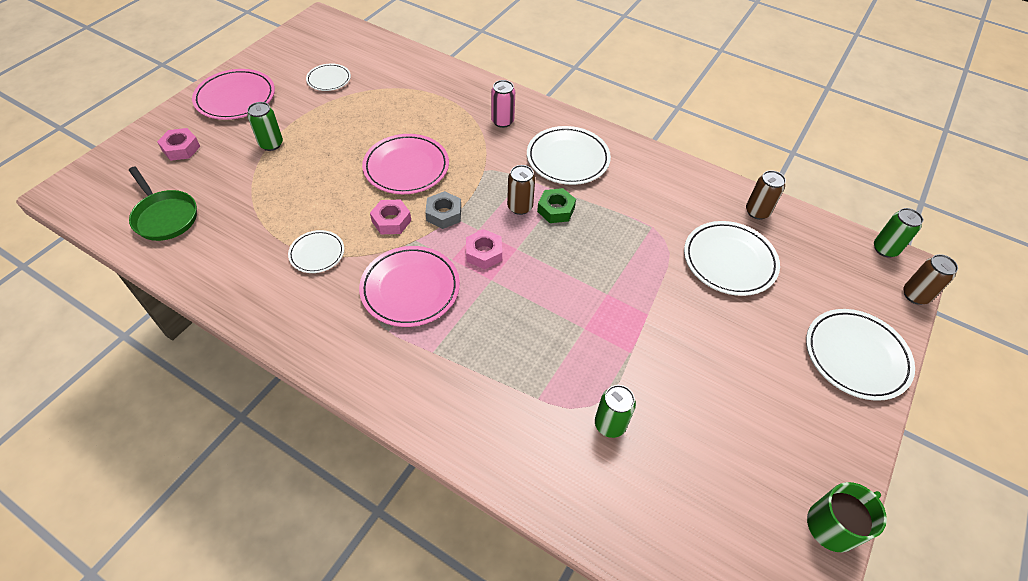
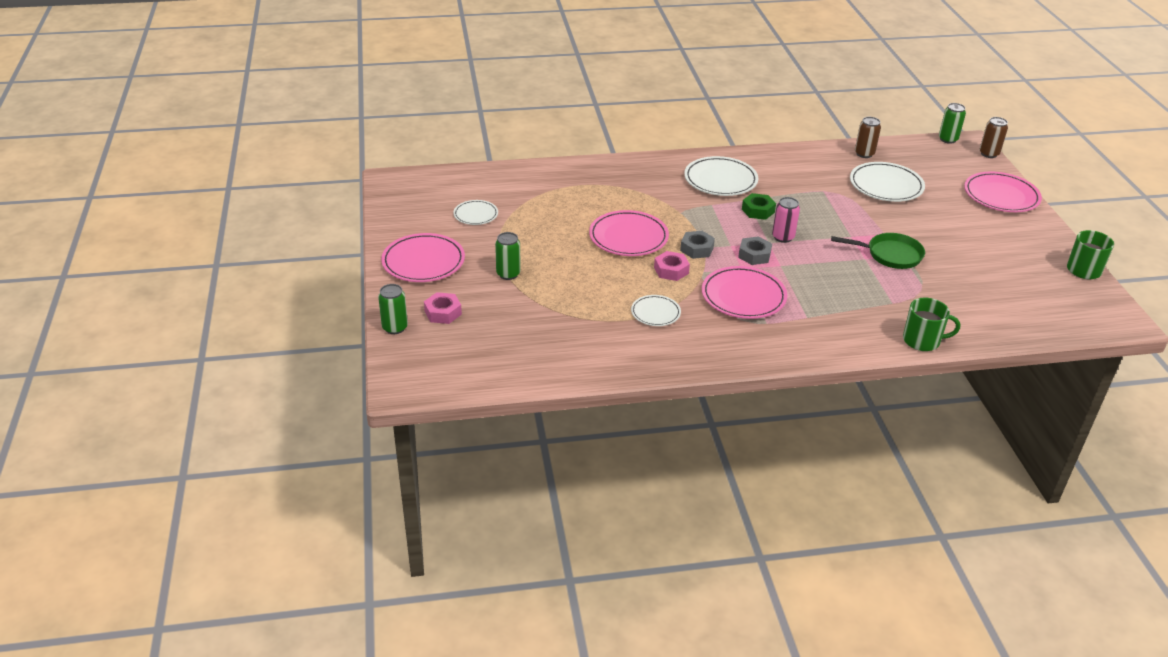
camera: 40 degrees left, 15 degrees down
green pan [129,167,197,241] -> green pan moved to [831,233,925,269]
pink nut [466,229,502,269] -> grey nut [738,236,772,265]
pink can [491,80,515,128] -> pink can moved to [772,197,800,243]
brown can [507,165,535,215] -> none
green can [595,385,636,438] -> green can moved to [378,284,408,334]
white plate [806,309,915,401] -> pink plate [964,172,1042,212]
none -> green mug [903,298,960,351]

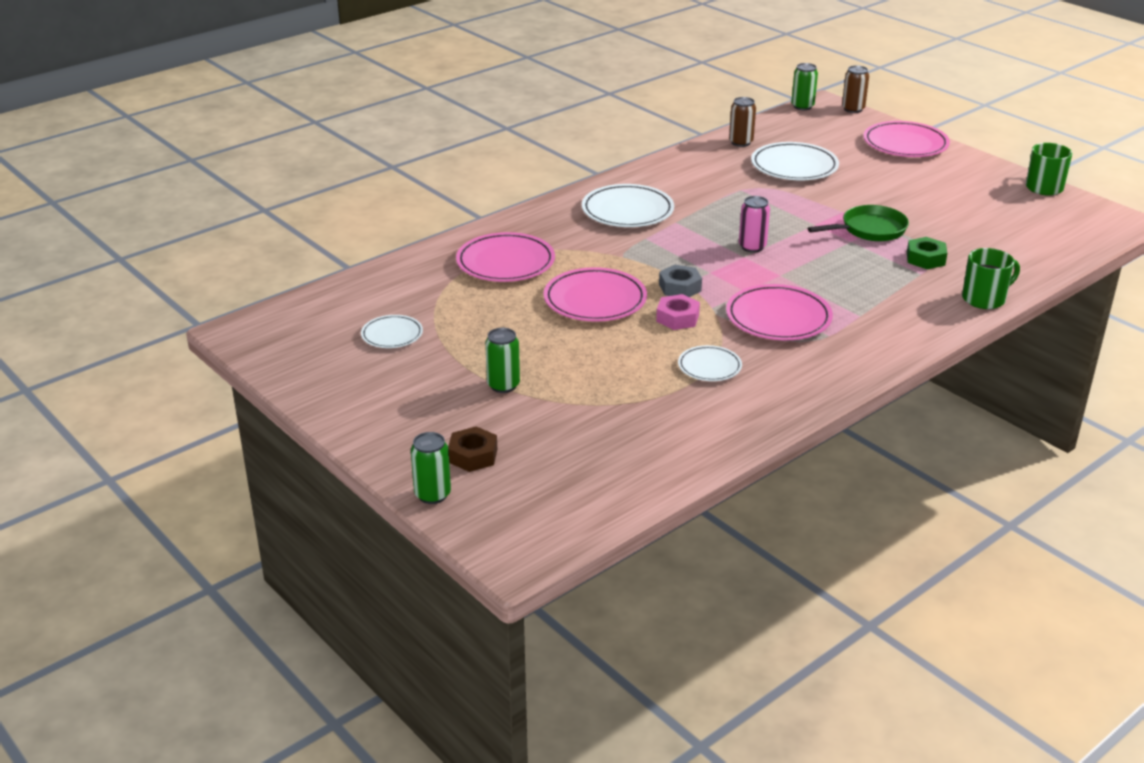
camera: 30 degrees left, 5 degrees down
pink plate [381,233,465,282] -> pink plate moved to [456,232,555,282]
pink nut [424,292,462,324] -> brown nut [448,426,497,472]
grey nut [738,236,772,265] -> none
green nut [742,193,776,220] -> green nut moved to [907,237,947,269]

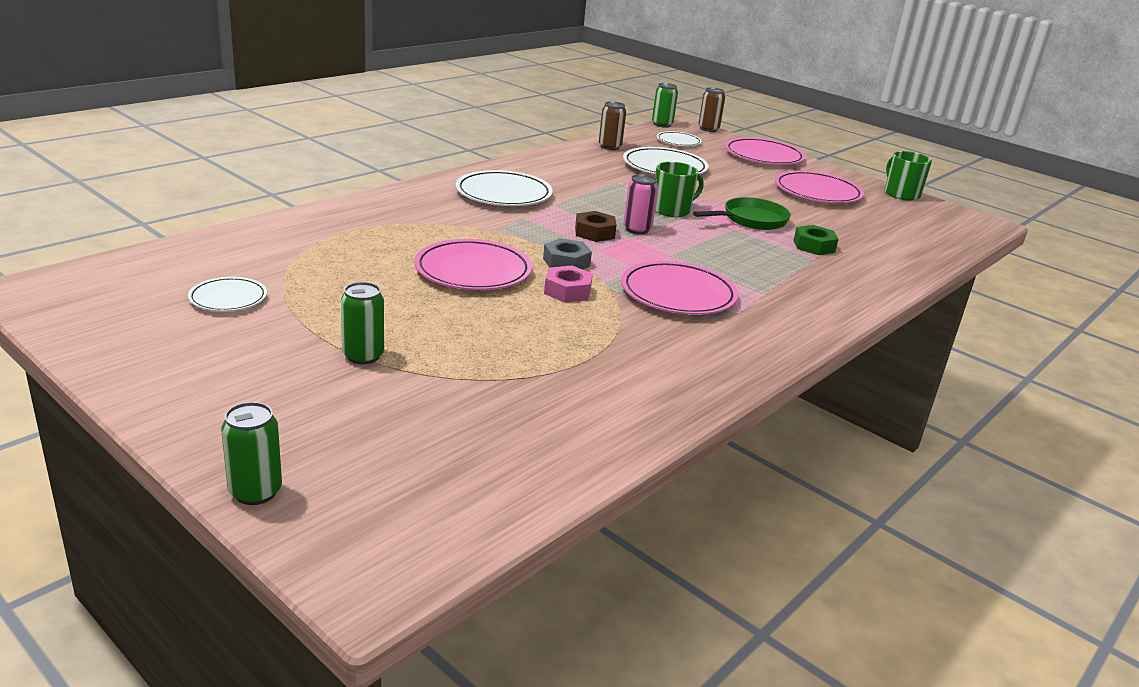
camera: 10 degrees left, 5 degrees down
brown nut [448,426,497,472] -> brown nut moved to [575,211,617,242]
pink plate [456,232,555,282] -> pink plate moved to [775,171,864,203]
white plate [678,345,742,381] -> white plate moved to [657,131,702,146]
green mug [962,248,1020,309] -> green mug moved to [655,162,704,217]

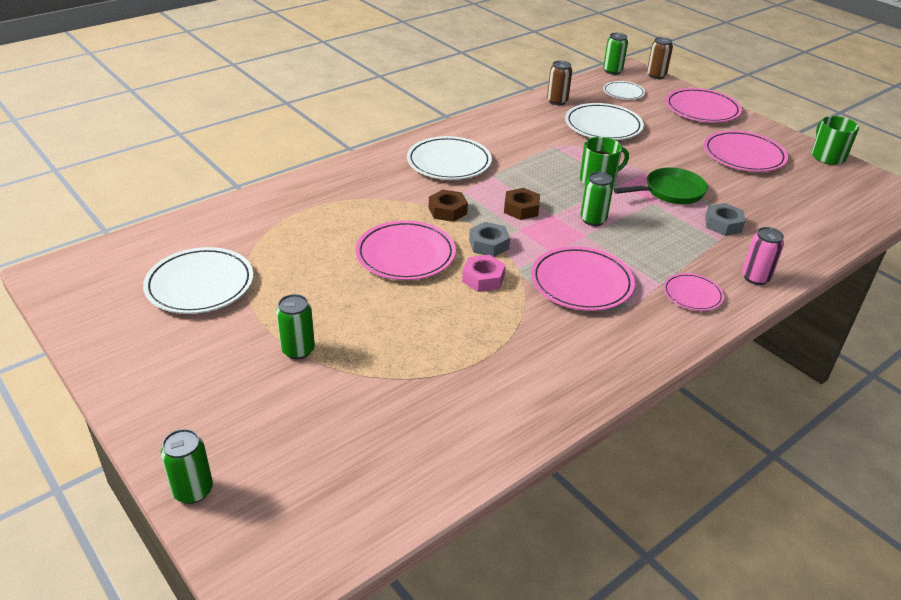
camera: 10 degrees right, 10 degrees up
white plate [188,277,267,312] -> white plate [143,247,254,314], size x1.74
pink can [623,174,658,234] -> pink can moved to [742,227,784,285]
green nut [793,225,839,255] -> grey nut [705,203,745,236]
none -> brown nut [429,189,468,222]
none -> green can [581,172,614,226]
none -> pink plate [663,273,724,311]

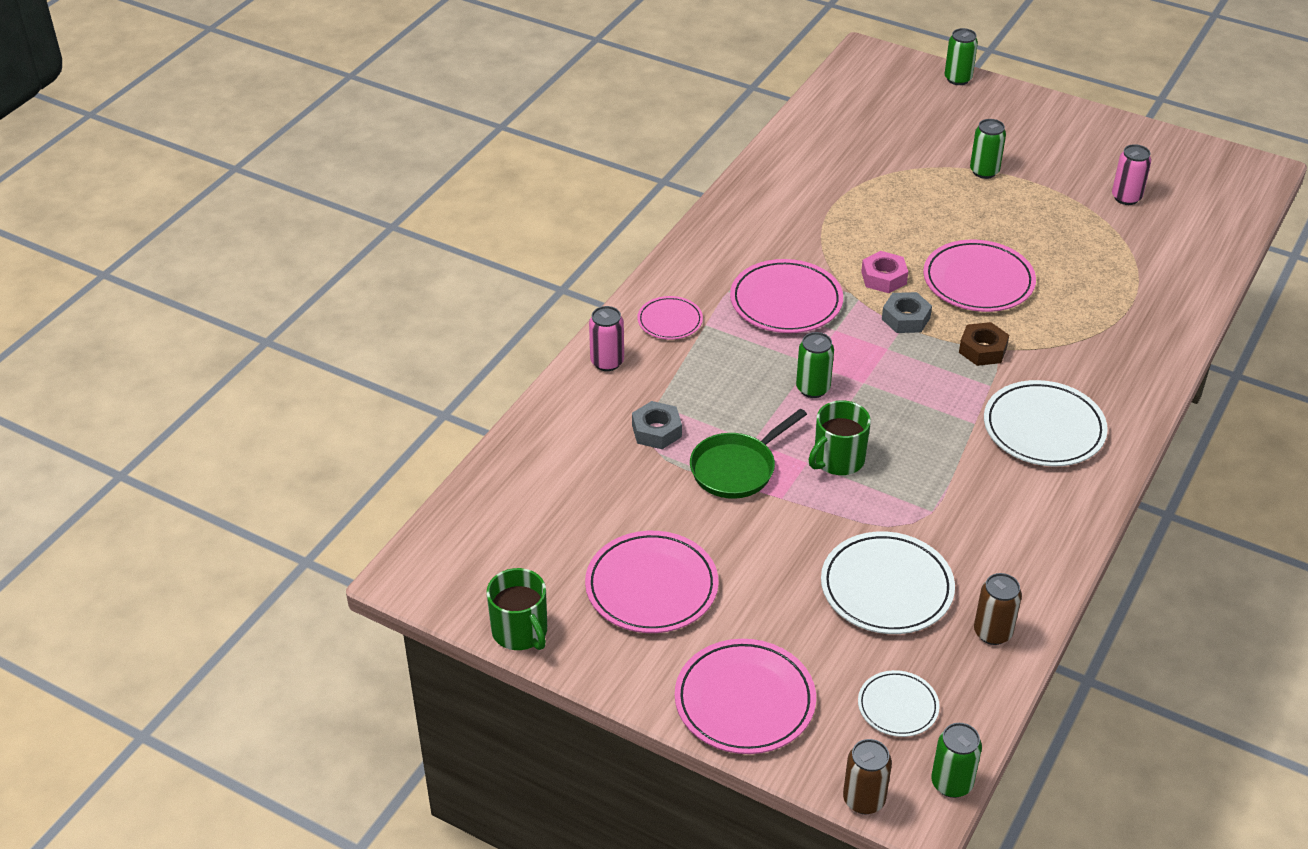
camera: 160 degrees right, 5 degrees up
white plate [143,247,254,314] -> pink can [1112,144,1151,205]
brown nut [504,188,540,220] -> none

